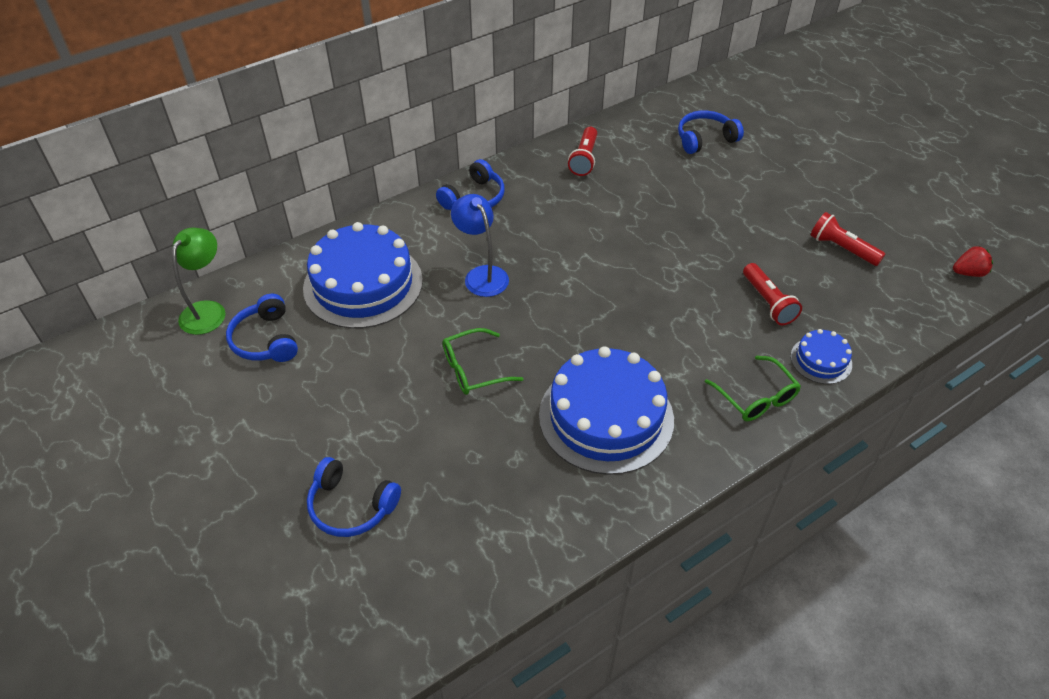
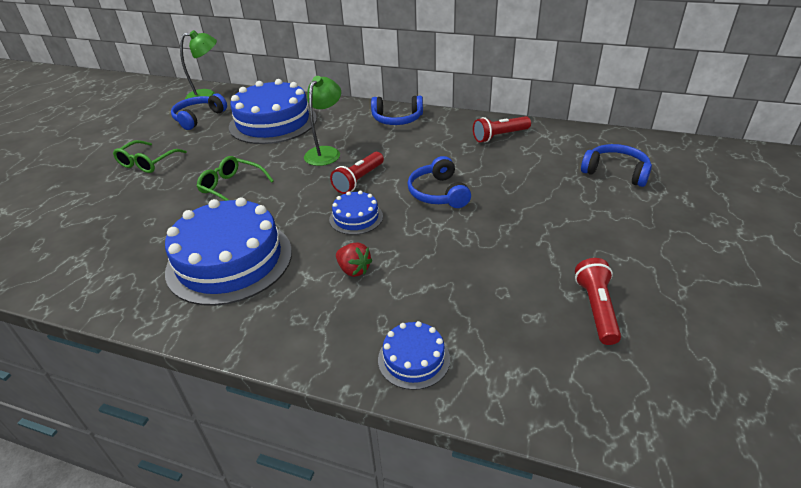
camera: 55 degrees right, 10 degrees down
blue headphones [307,457,401,537] -> blue headphones moved to [408,156,471,208]
blue lamp [451,194,509,297] -> green lamp [304,76,341,166]
green glasses [705,356,801,421] -> green glasses moved to [113,140,187,173]
red flashlight [743,263,802,325] -> red flashlight moved to [330,152,384,194]
red strawberry [953,246,993,277] -> red strawberry moved to [336,242,373,277]
none -> blue cake [329,191,383,235]

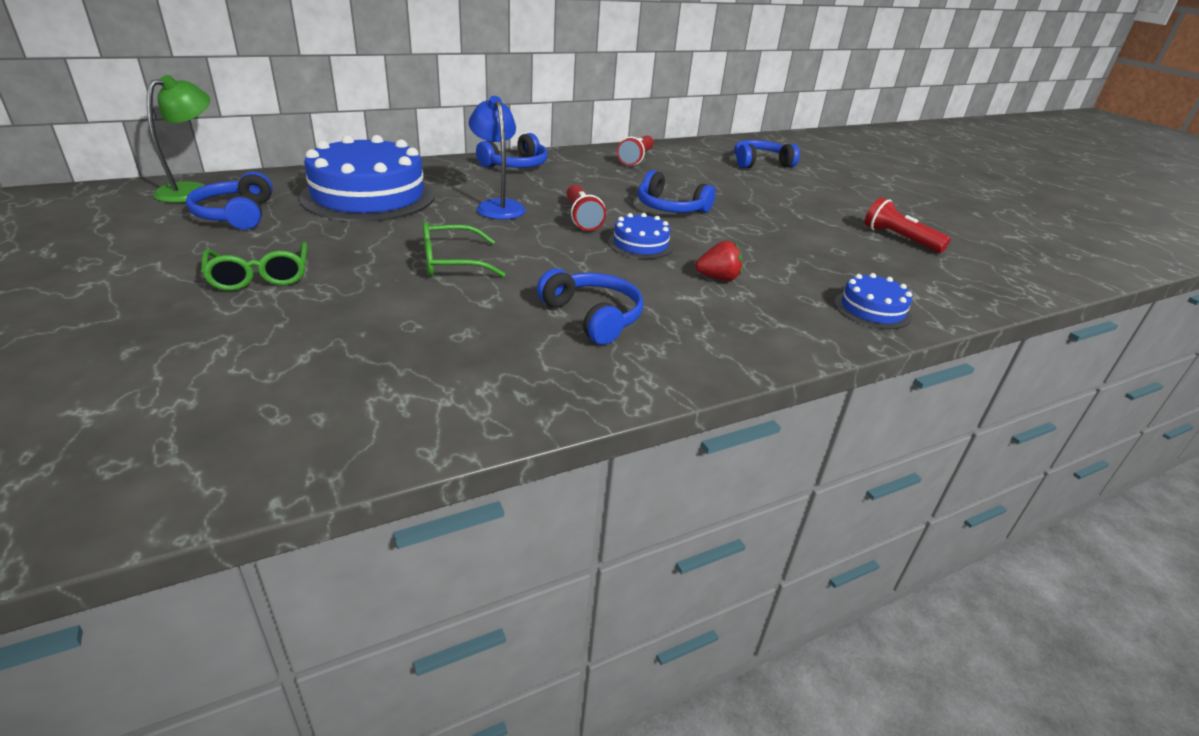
camera: 50 degrees left, 5 degrees down
blue cake [165,197,292,306] -> blue headphones [537,269,643,345]
green lamp [304,76,341,166] -> blue lamp [469,96,526,220]

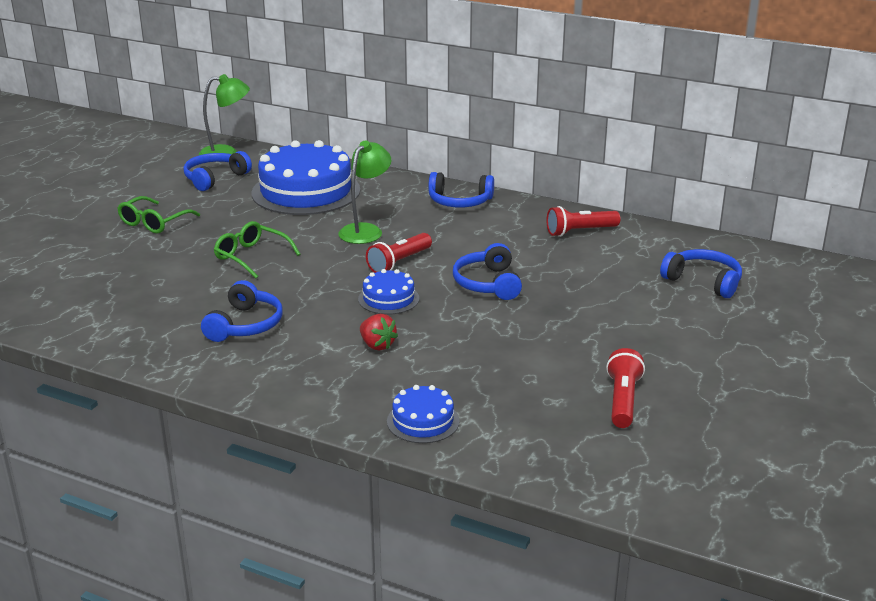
camera: 55 degrees right, 5 degrees down
blue lamp [469,96,526,220] -> green lamp [338,140,391,244]

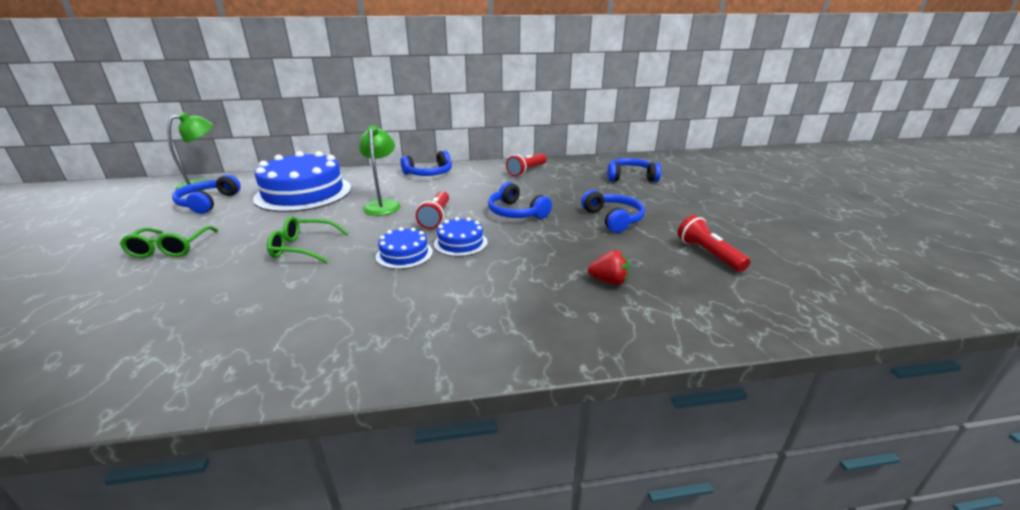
camera: 35 degrees left, 0 degrees up
blue headphones [201,280,283,342] -> blue headphones moved to [581,190,645,233]
red strawberry [360,314,398,350] -> red strawberry moved to [588,250,630,285]
blue cake [387,385,460,443] -> blue cake moved to [376,227,433,269]

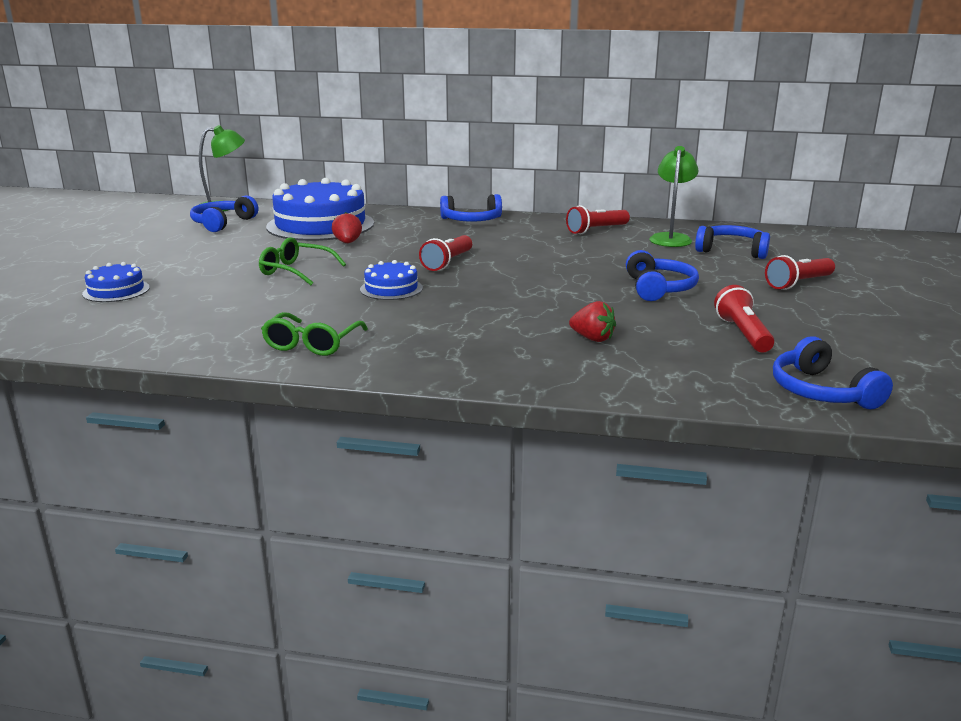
camera: 20 degrees right, 5 degrees down
green glasses [120,226,218,258] -> green glasses moved to [261,312,368,356]
green lamp [359,125,401,216] -> green lamp moved to [649,146,698,247]
blue cake [434,217,488,257] -> blue cake moved to [82,262,150,302]
blue headphones [488,182,552,219] -> blue headphones moved to [773,336,893,409]
none -> red strawberry [332,212,362,243]
none -> red flashlight [765,255,835,290]

